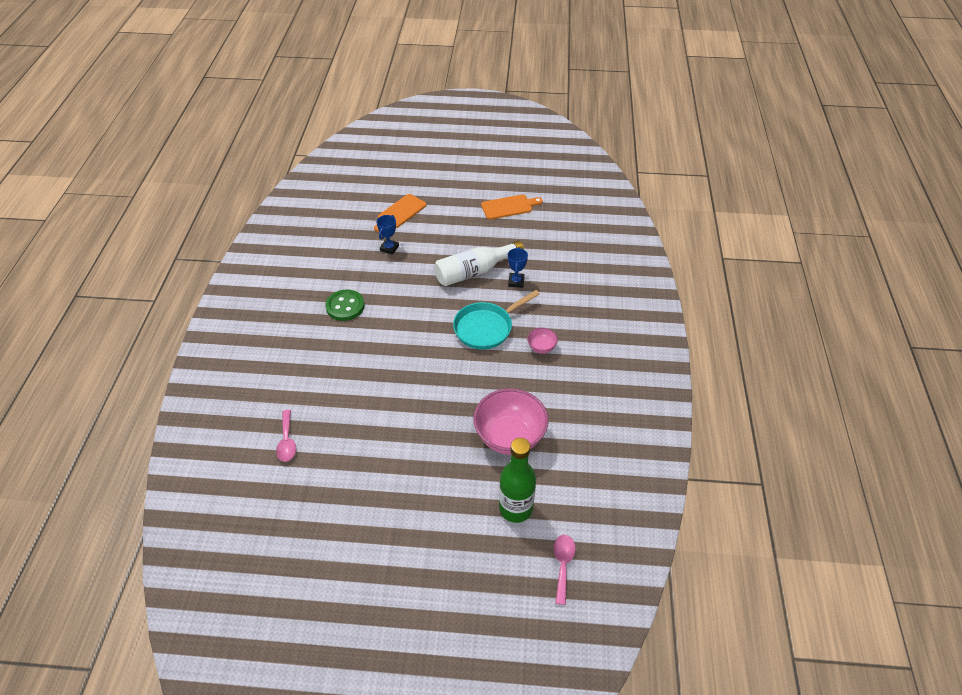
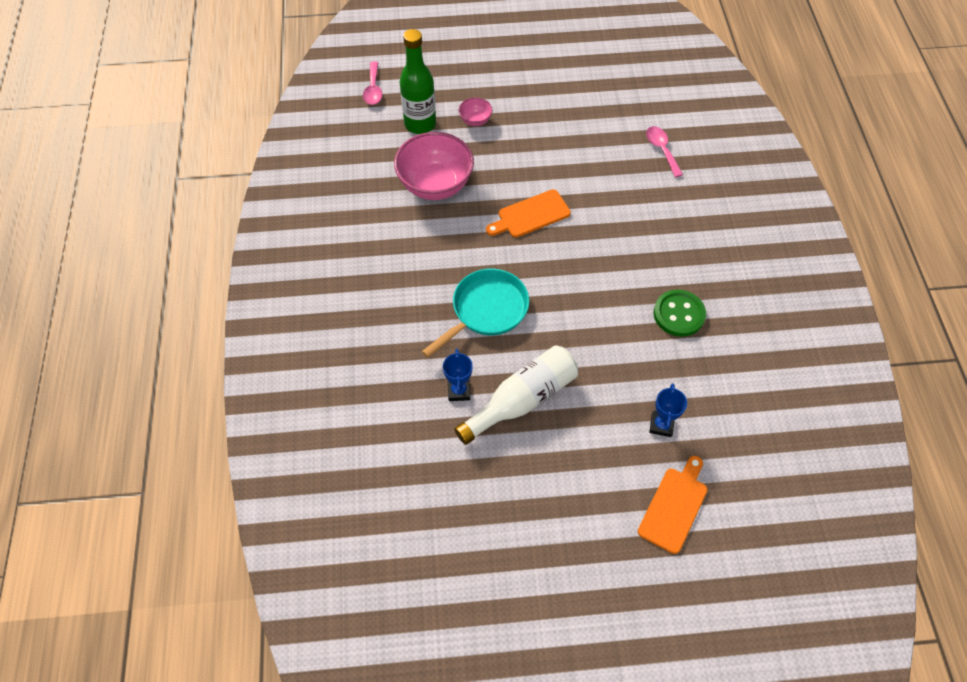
camera: 170 degrees right, 10 degrees up
orange cutting board [481,194,543,220] -> orange cutting board moved to [486,189,571,238]
pink bowl [527,328,558,354] -> pink bowl moved to [459,97,493,126]

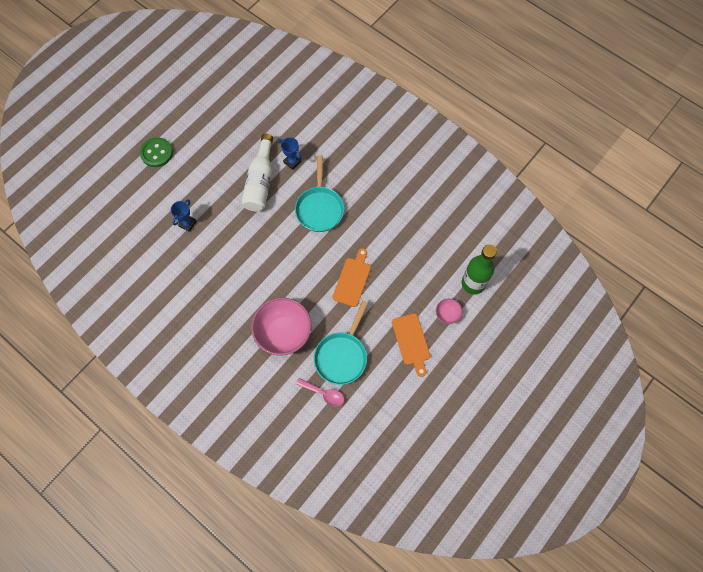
camera: 135 degrees right, 10 degrees up
pink spoon [363,62,383,105] -> none
pink bowl [394,132,474,200] -> pink bowl moved to [251,298,311,356]
orange cutting board [638,456,707,554] -> orange cutting board moved to [392,313,430,377]
blue trophy [649,383,687,437] -> blue trophy turned 60 degrees clockwise [171,199,197,232]
green button [654,290,706,337] -> green button moved to [140,137,173,167]
none -> turquoise pan [314,301,368,385]

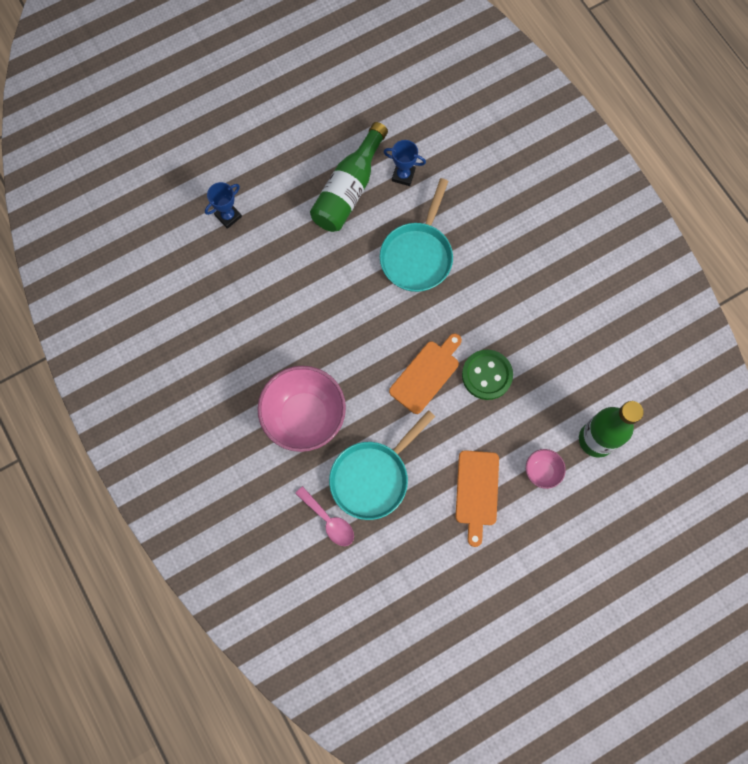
camera: 20 degrees right, 5 degrees up
green button [140,137,173,167] -> green button moved to [462,350,513,400]
white bottle [241,133,273,211] -> green bottle [310,122,388,232]
blue trophy [280,137,301,170] -> blue trophy turned 45 degrees counterclockwise [384,140,426,186]

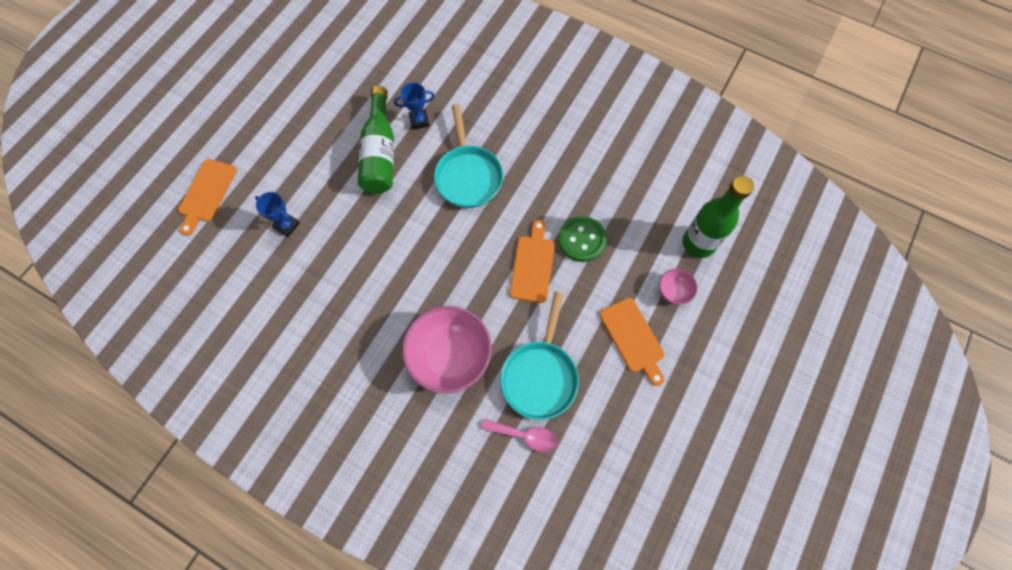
camera: 30 degrees left, 5 degrees down
blue trophy [205,182,242,229] -> blue trophy turned 75 degrees counterclockwise [255,192,300,237]
none -> orange cutting board [178,159,237,236]

